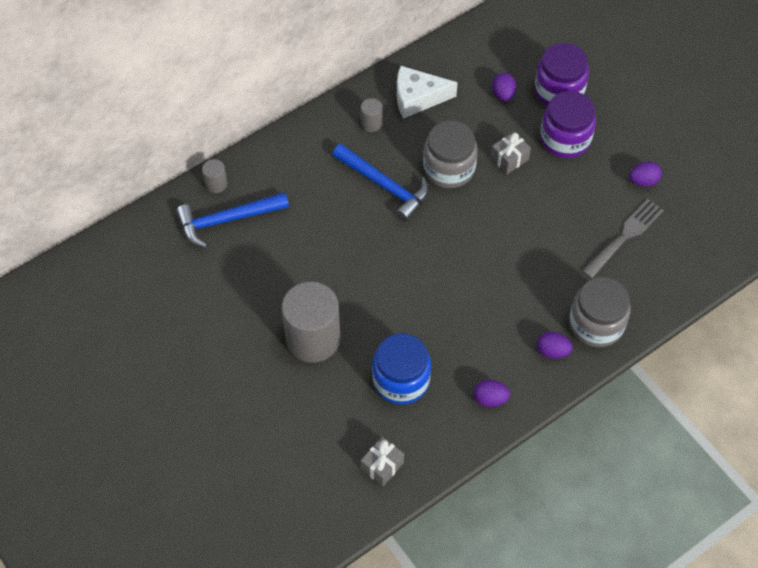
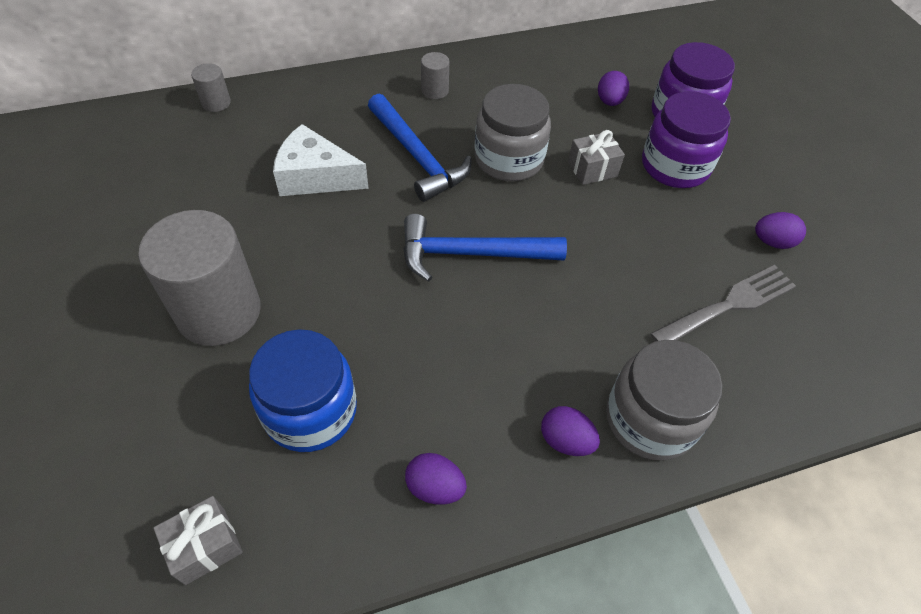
camera: 15 degrees right, 5 degrees down
blue hammer [176,192,289,248] -> blue hammer moved to [403,214,567,282]
white cheese [397,66,458,119] -> white cheese moved to [273,124,369,196]

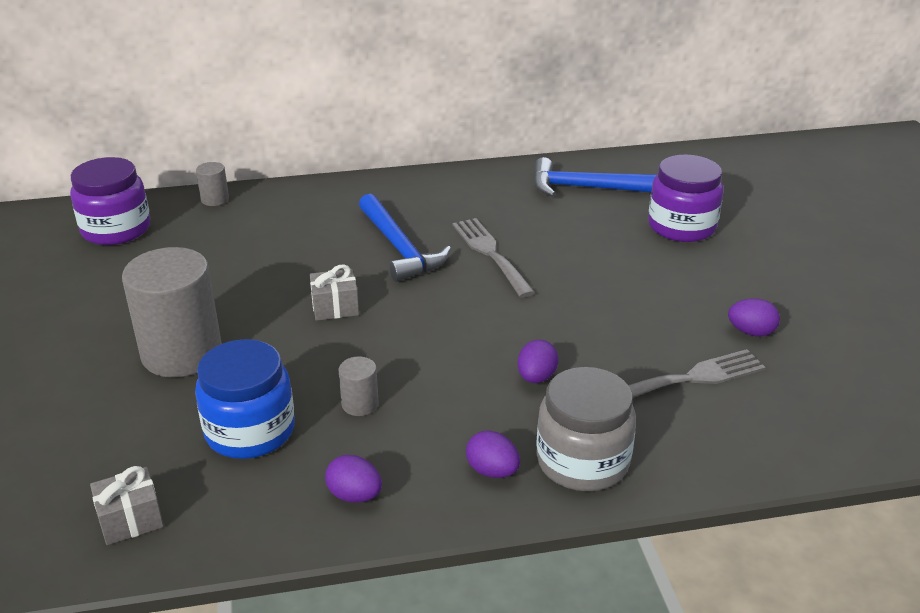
camera: 10 degrees right, 20 degrees down
white cheese [273,124,369,196] -> none
blue hammer [403,214,567,282] -> blue hammer moved to [533,157,656,197]
grey cylinder [421,52,449,99] -> grey cylinder moved to [339,356,379,416]
grey jar [474,84,551,181] -> grey fork [452,218,535,298]
grey gift [568,130,625,185] -> grey gift moved to [309,264,359,321]
purple egg [598,71,629,106] -> purple egg moved to [517,340,558,383]
purple jar [642,91,731,188] -> purple jar moved to [70,157,150,245]

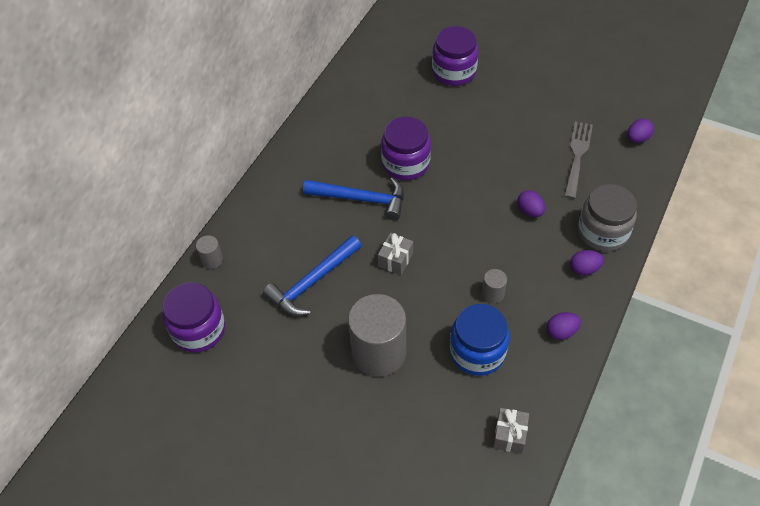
camera: 50 degrees left, 20 degrees up
grey fork [452,218,535,298] -> purple jar [381,117,431,180]
blue hammer [533,157,656,197] -> blue hammer moved to [263,235,361,316]
purple egg [728,298,780,336] -> purple egg moved to [627,119,654,143]

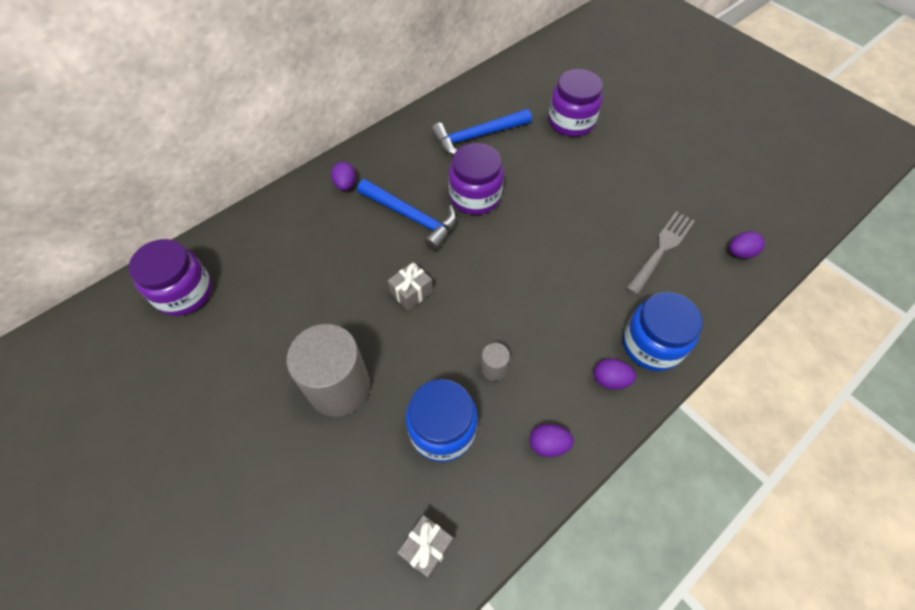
camera: 20 degrees right, 5 degrees up
grey cylinder [196,235,223,269] -> none
blue hammer [263,235,361,316] -> blue hammer moved to [431,109,532,156]
purple egg [517,190,545,217] -> purple egg moved to [331,162,356,191]
grey jar [578,184,637,251] -> blue jar [623,292,703,371]

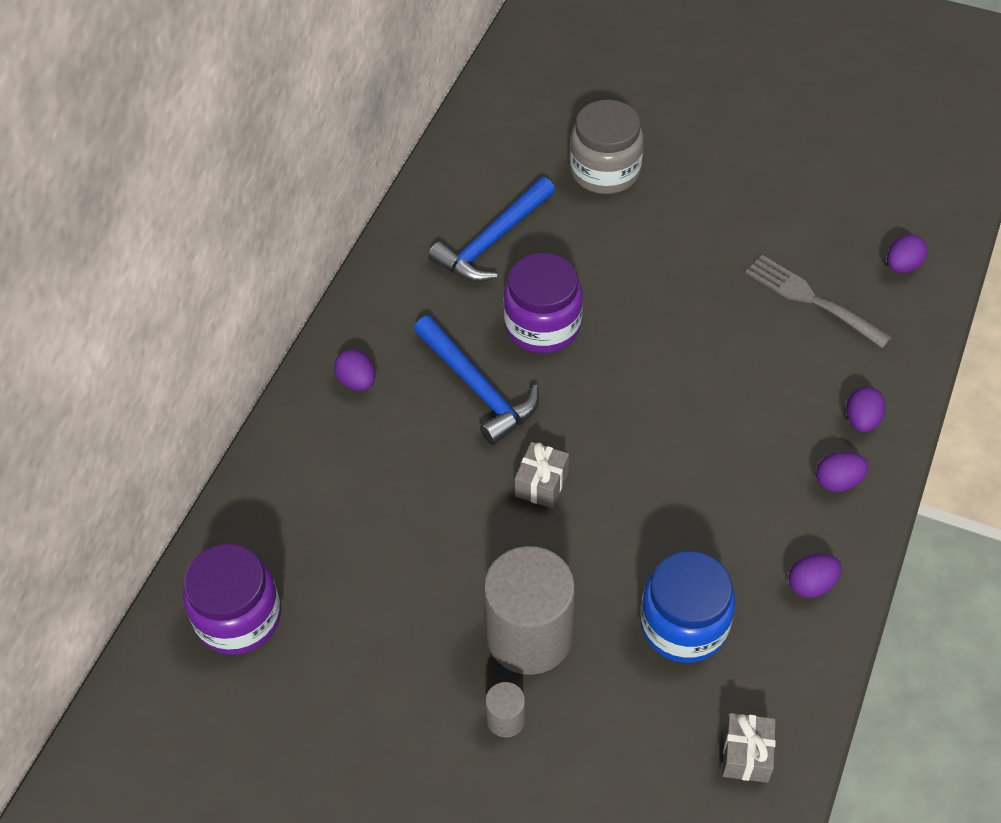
camera: 25 degrees left, 5 degrees down
blue hammer [357,179,457,251] -> blue hammer turned 45 degrees clockwise [414,316,539,445]
grey cylinder [481,343,510,381] -> grey cylinder moved to [485,682,525,737]
purple jar [548,69,603,137] -> grey jar [570,100,644,194]
blue jar [623,292,703,371] -> purple egg [846,387,886,432]
grey fork [626,211,695,295] -> grey fork turned 60 degrees counterclockwise [745,255,892,348]

